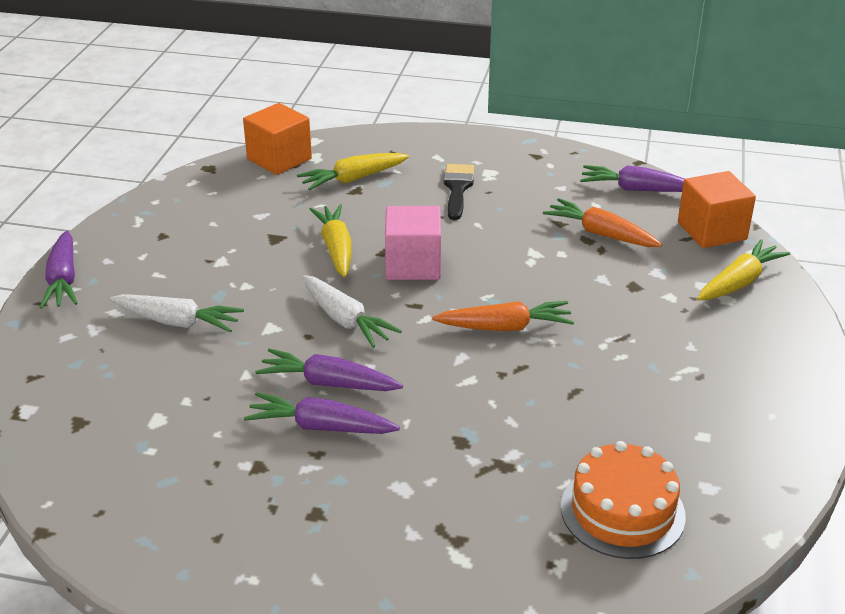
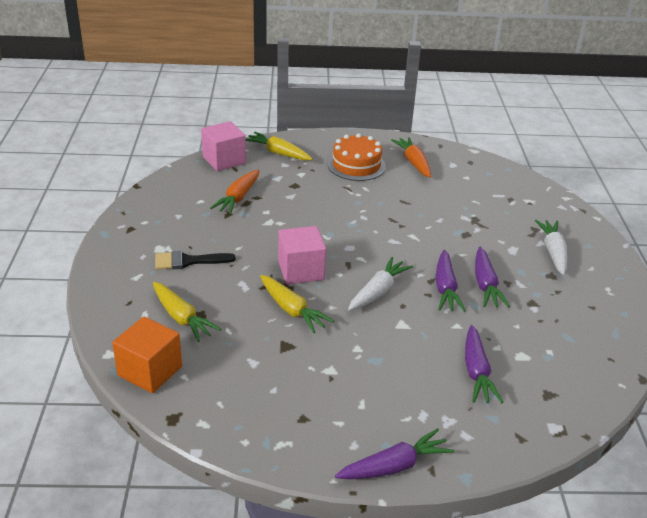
camera: 105 degrees left, 0 degrees up
white carrot [110,294,244,332] -> white carrot moved to [535,220,567,275]
yellow carrot [309,204,352,277] -> yellow carrot turned 105 degrees counterclockwise [260,275,334,333]
orange carrot [432,301,574,331] -> orange carrot moved to [391,137,431,178]
orange cake [561,441,686,559] -> orange cake moved to [328,133,386,181]
purple carrot [580,165,685,192] -> purple carrot moved to [465,325,503,403]
orange cube [678,171,756,248] -> pink cube [201,121,246,171]

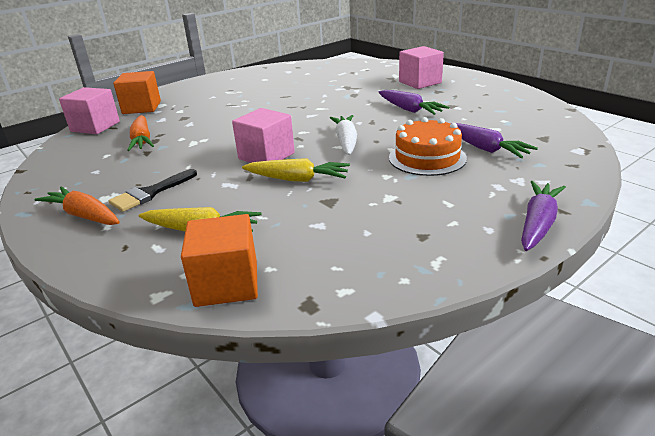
camera: 35 degrees left, 5 degrees down
yellow carrot [246,132,312,161] -> orange cube [113,71,161,114]
orange cake [328,133,386,181] -> orange cake moved to [389,117,467,176]
orange carrot [391,137,431,178] -> orange carrot moved to [34,186,120,225]
purple carrot [435,250,466,312] -> none
white carrot [535,220,567,275] -> pink cube [399,46,444,89]

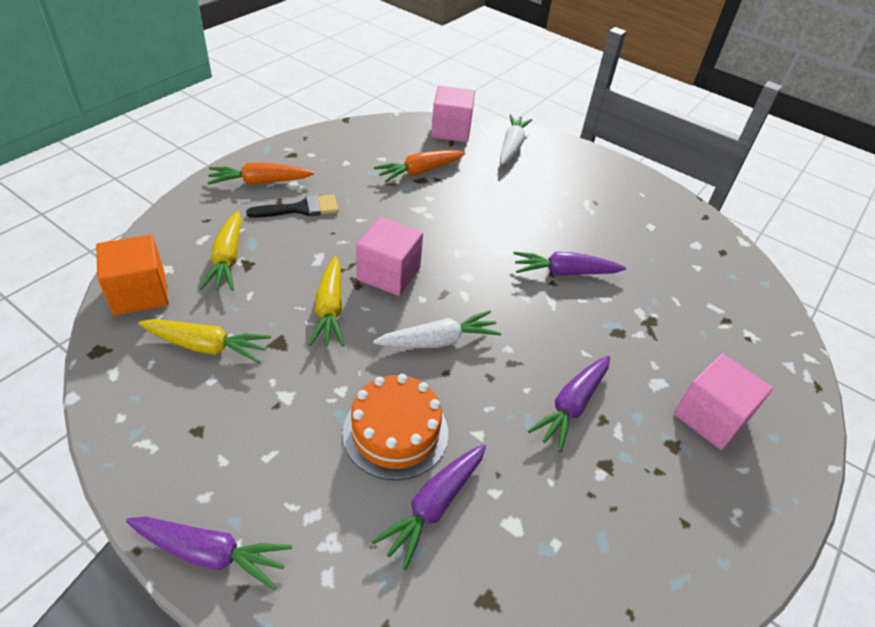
camera: 70 degrees right, 15 degrees up
orange carrot [34,186,120,225] -> orange carrot turned 120 degrees counterclockwise [207,163,314,185]
black brush [109,169,197,212] -> black brush turned 135 degrees clockwise [246,194,339,218]
orange cube [113,71,161,114] -> white carrot [500,114,532,165]
none -> yellow carrot [138,319,271,363]
none -> purple carrot [513,252,626,276]

